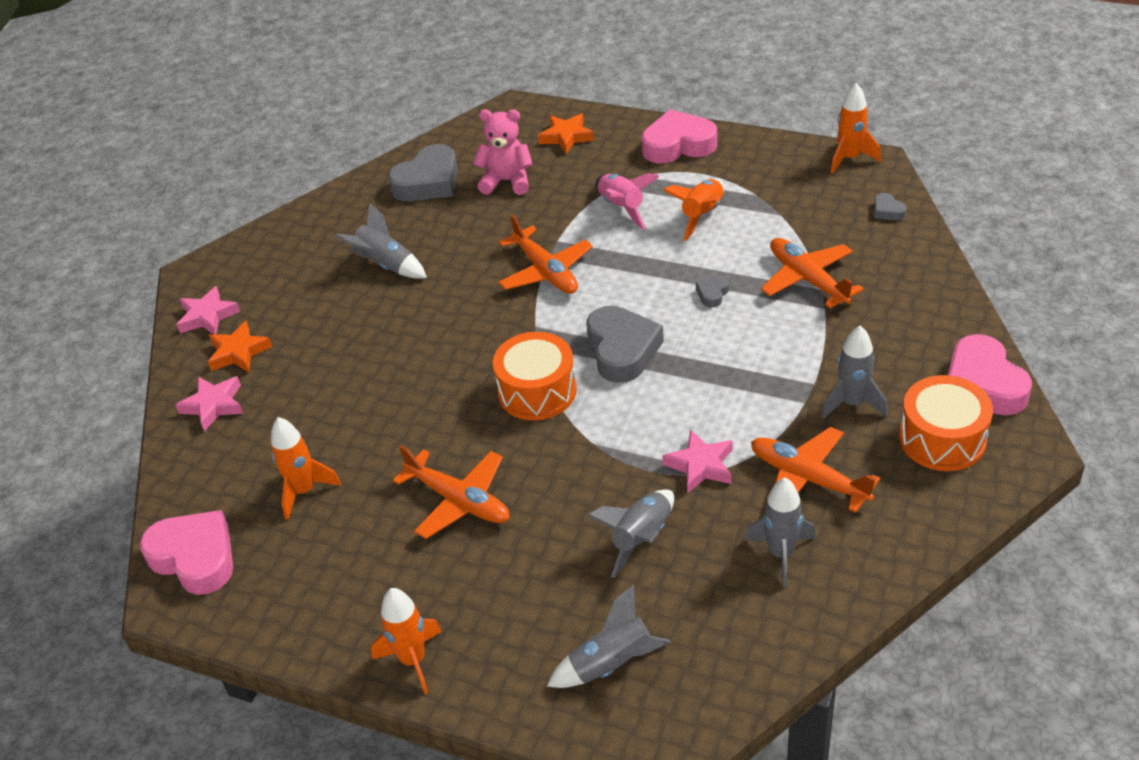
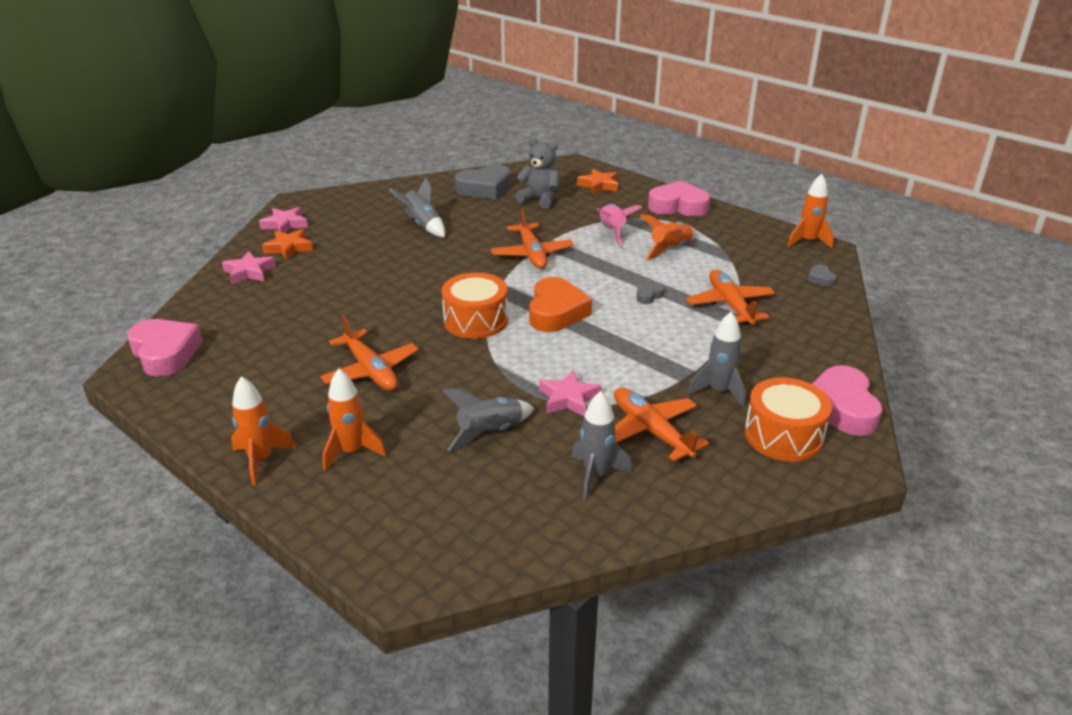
camera: 15 degrees right, 10 degrees down
orange rocket [271,417,341,520] -> orange rocket moved to [323,369,387,471]
pink teddy bear [473,110,533,195] -> grey teddy bear [515,137,559,209]
grey rocket [547,585,670,688] -> none
grey heart [587,306,664,383] -> orange heart [529,277,592,332]

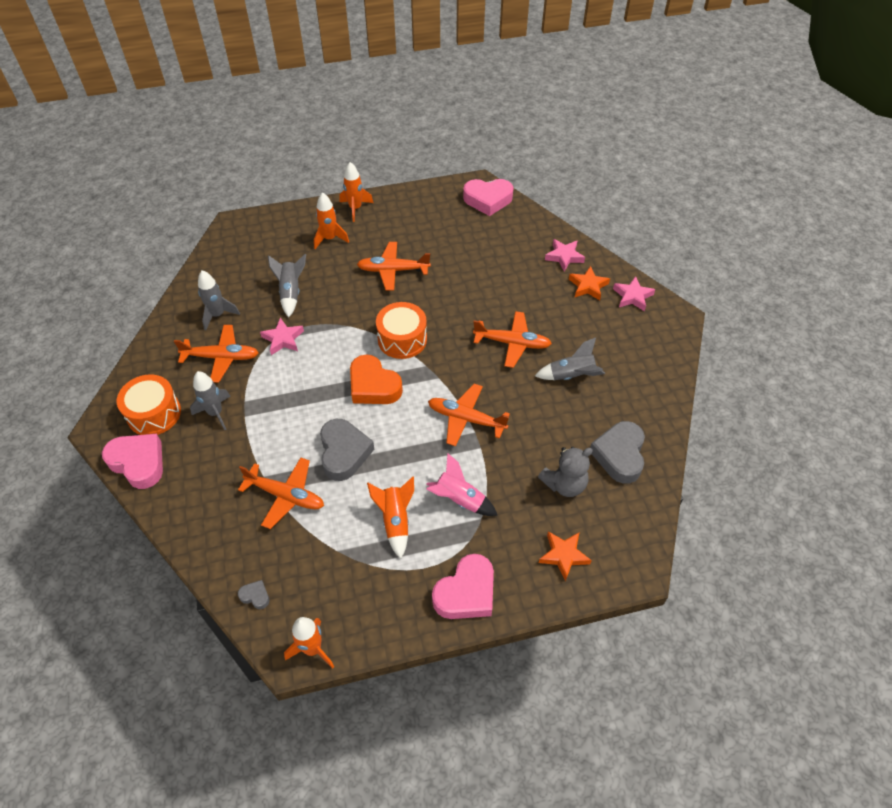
camera: 125 degrees right, 20 degrees up
grey heart [637,283,664,304] -> grey heart [320,419,375,481], size x2.23
none -> orange plane [473,311,552,368]

